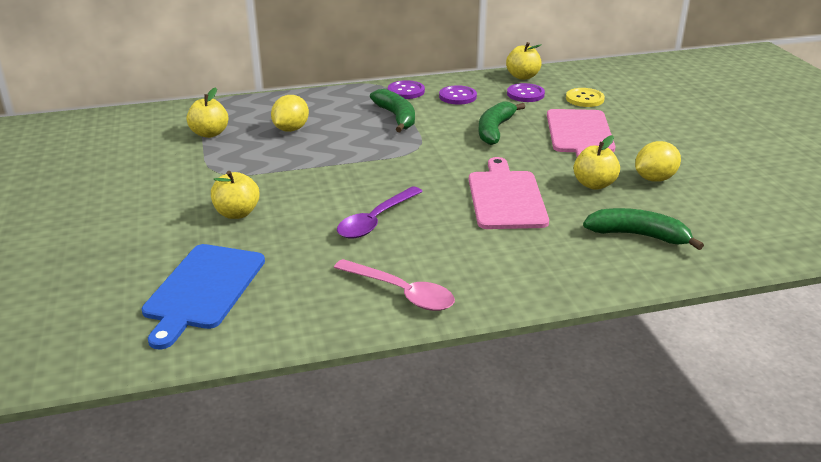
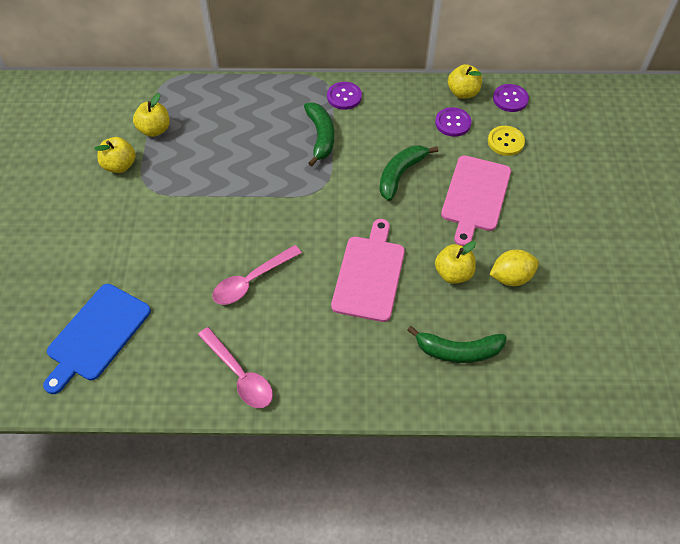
camera: 15 degrees right, 25 degrees up
yellow apple [211,171,260,219] -> yellow apple moved to [94,137,136,173]
yellow lemon [271,95,309,132] -> none
purple spoon [337,186,423,238] -> pink spoon [212,245,302,305]
purple button [439,85,477,105] -> purple button moved to [493,84,529,112]
green banana [583,208,704,250] -> green banana turned 150 degrees clockwise [407,326,507,363]

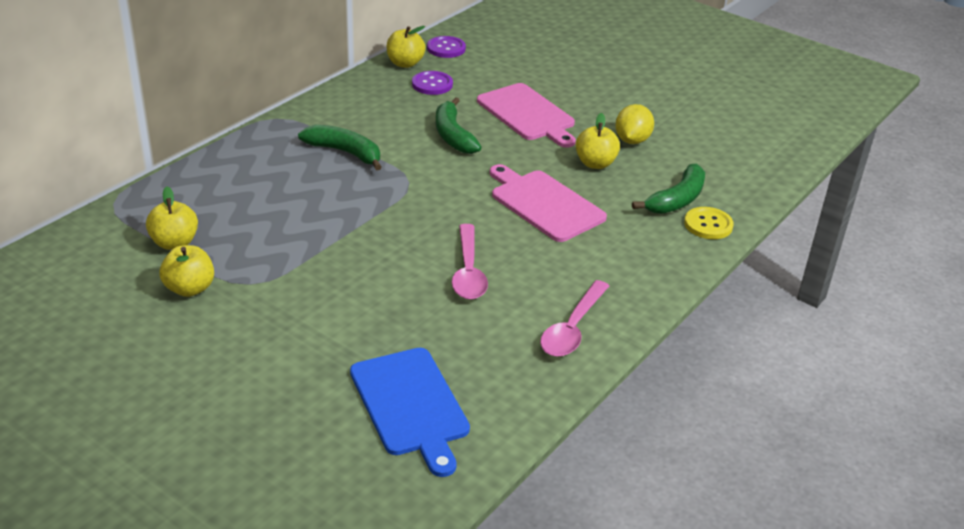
camera: 55 degrees left, 20 degrees down
pink spoon [198,327,273,408] -> pink spoon turned 120 degrees clockwise [540,280,609,357]
purple button [327,82,362,110] -> none
yellow button [488,126,525,156] -> yellow button moved to [684,207,734,239]

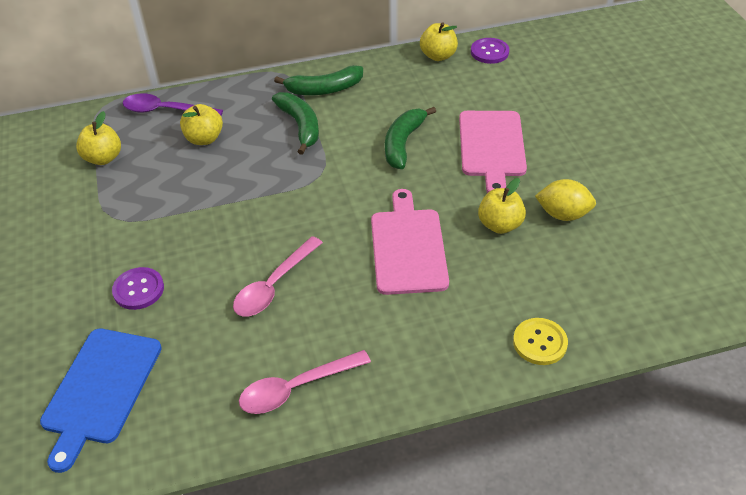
camera: 40 degrees right, 10 degrees up
yellow apple [160,245,214,297] -> yellow apple moved to [180,104,223,145]
purple button [412,71,453,95] -> purple button moved to [112,267,164,310]
yellow lemon [615,104,654,144] -> yellow lemon turned 45 degrees clockwise [535,179,596,221]
green banana [632,164,705,214] -> green banana moved to [274,65,363,95]
none -> purple spoon [123,93,223,116]

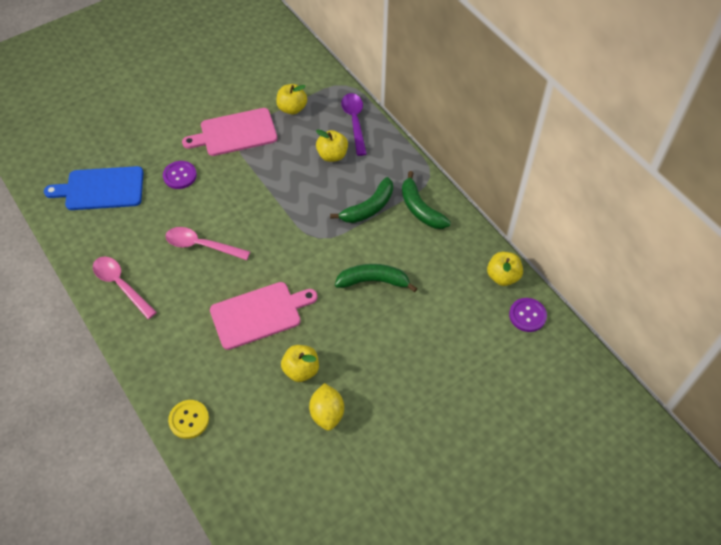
camera: 70 degrees right, 10 degrees up
pink cutting board [459,111,527,193] -> pink cutting board moved to [182,108,277,156]

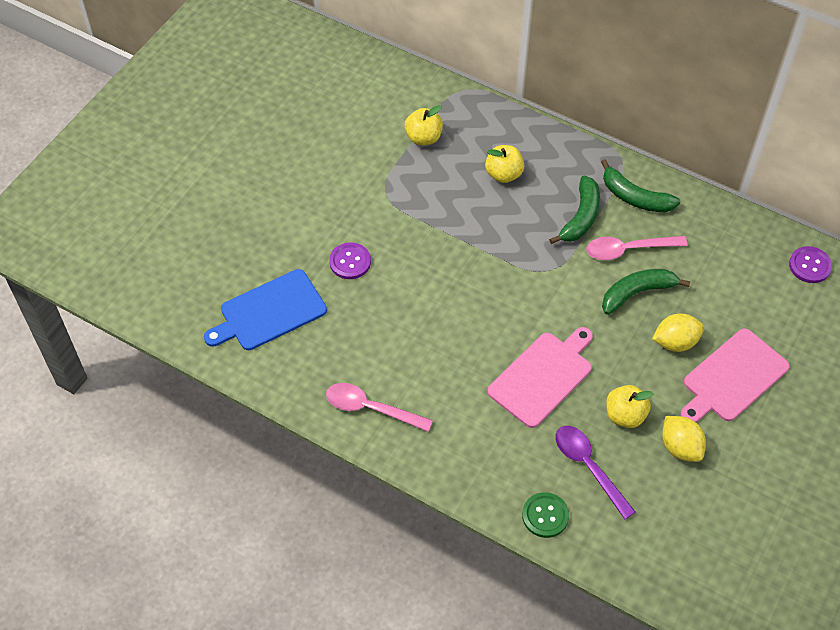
camera: 25 degrees left, 0 degrees up
pink spoon [165,227,250,260] -> pink spoon moved to [587,236,688,260]
yellow button [168,400,209,439] -> green button [522,492,569,538]
pink cutting board [182,108,277,156] -> pink cutting board moved to [680,328,790,423]
purple spoon [341,93,367,156] -> purple spoon moved to [555,426,636,520]
yellow apple [487,252,523,286] -> none
none -> yellow lemon [652,314,704,352]

